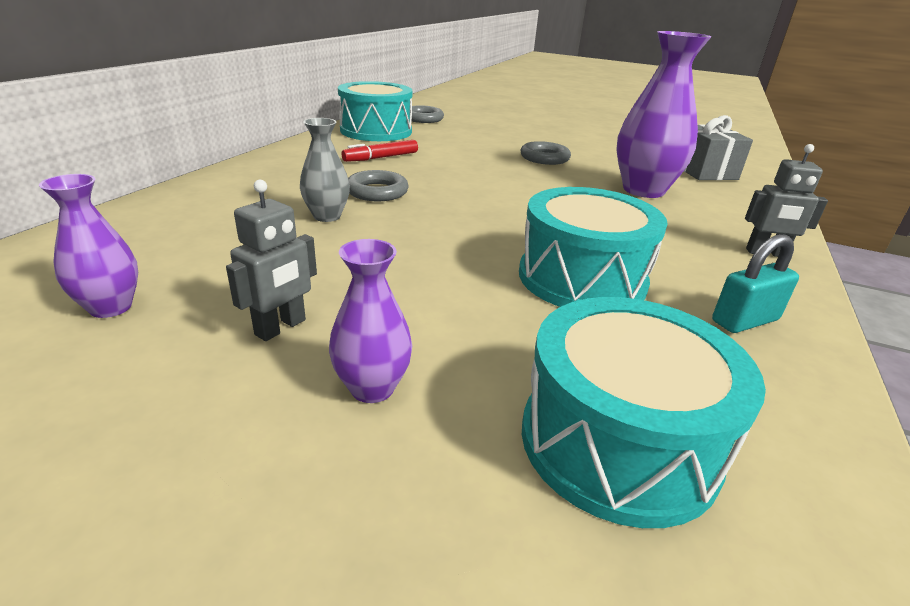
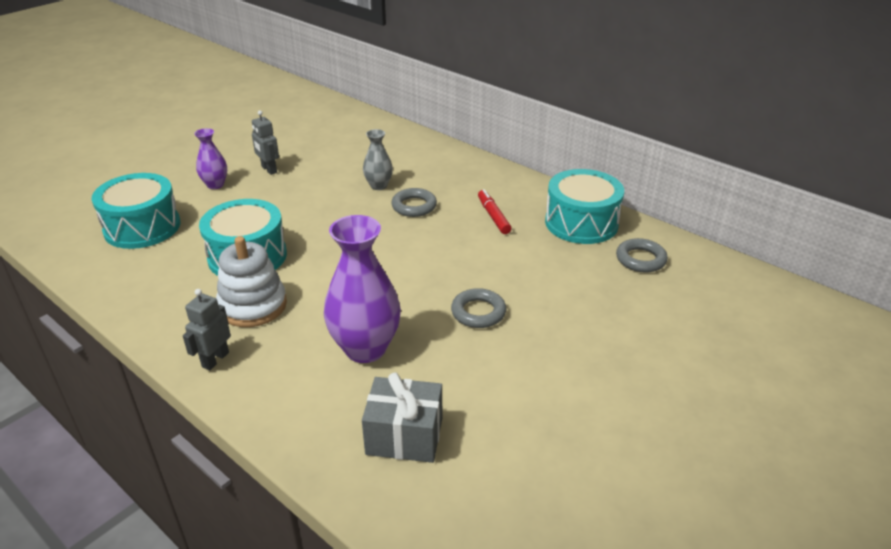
camera: 110 degrees right, 5 degrees up
purple vase [39,174,138,318] -> none
turquoise padlock [712,234,799,333] -> none
none -> white stacking toy [216,236,287,327]

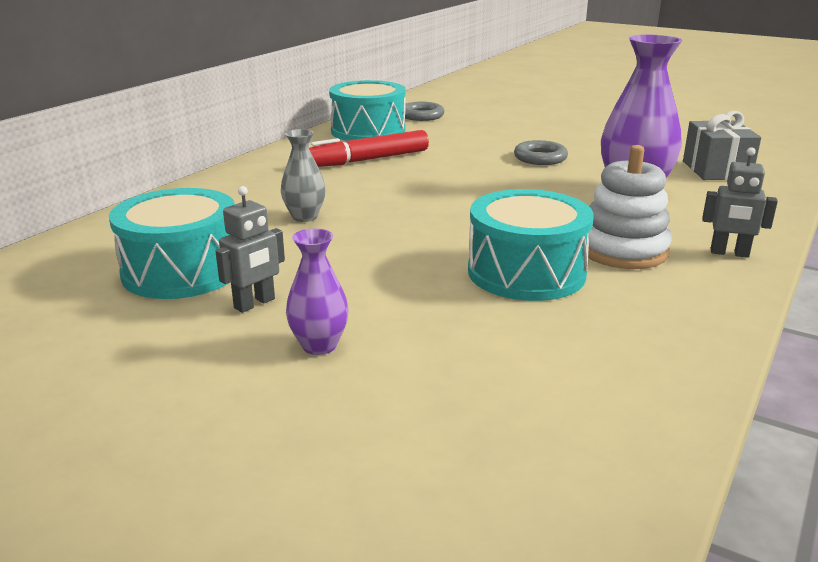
camera: 100 degrees left, 10 degrees down
turquoise drum [92,173,181,249] -> turquoise drum moved to [109,188,235,299]
grey ring [391,188,437,217] -> none
red marker [478,189,512,234] -> red marker [309,130,429,167], size x1.61

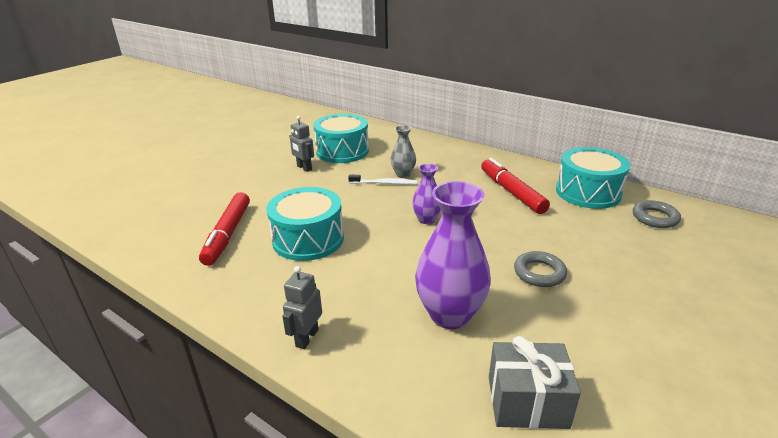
camera: 95 degrees right, 5 degrees up
purple vase [286,228,349,355] -> purple vase moved to [412,164,441,224]
white stacking toy [588,145,672,269] -> none
none -> red marker [199,192,250,266]
none -> white toothbrush [348,175,417,185]

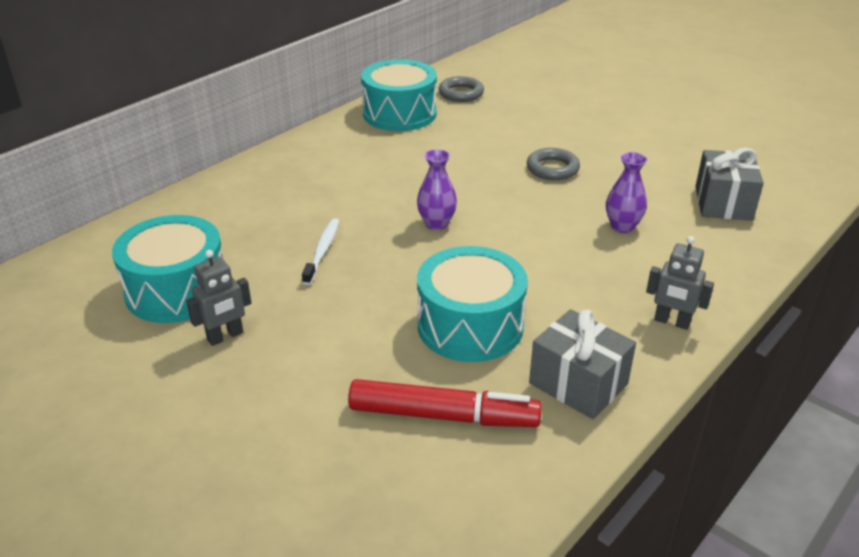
camera: 85 degrees left, 5 degrees up
grey vase [391,125,416,178] -> none
purple vase [415,181,491,329] -> purple vase [606,152,647,233], size x0.54
red marker [481,158,550,214] -> none
none -> grey gift [529,309,636,419]

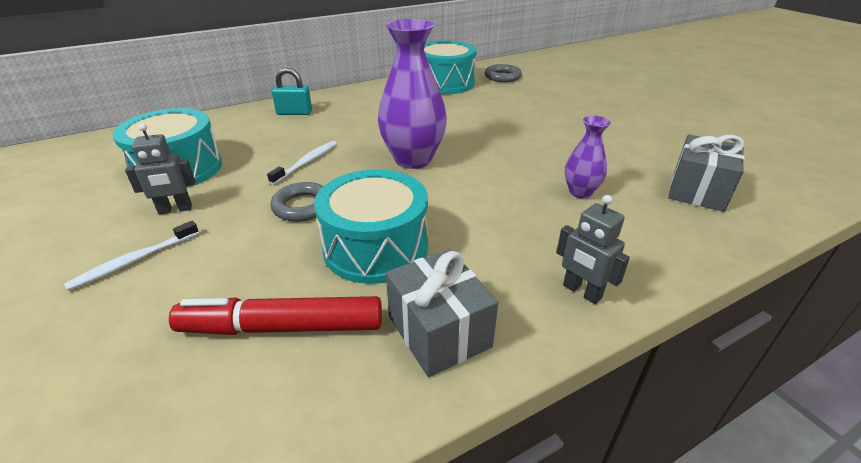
camera: 20 degrees right, 0 degrees up
red marker [348,379,542,427] -> red marker turned 150 degrees clockwise [169,296,382,335]
purple vase [417,149,457,230] -> purple vase [378,19,447,169], size x1.86
grey ring [527,148,580,180] -> grey ring moved to [270,182,323,222]
none -> white toothbrush [64,221,199,291]
none -> turquoise padlock [272,67,312,115]

